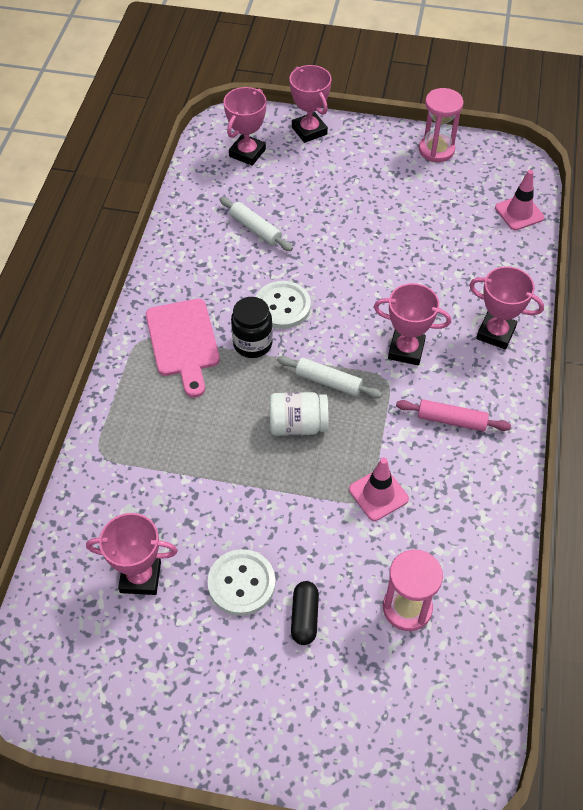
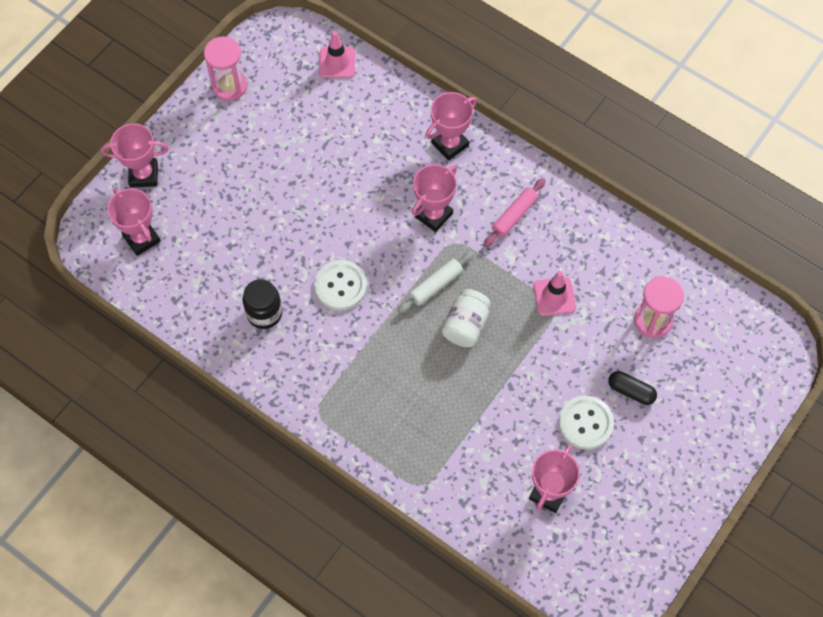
camera: 65 degrees left, 10 degrees up
pink cutting board [146,299,220,398] -> none
white rolling pin [220,197,293,251] -> none
black jar [231,297,273,358] -> black jar moved to [242,279,282,329]

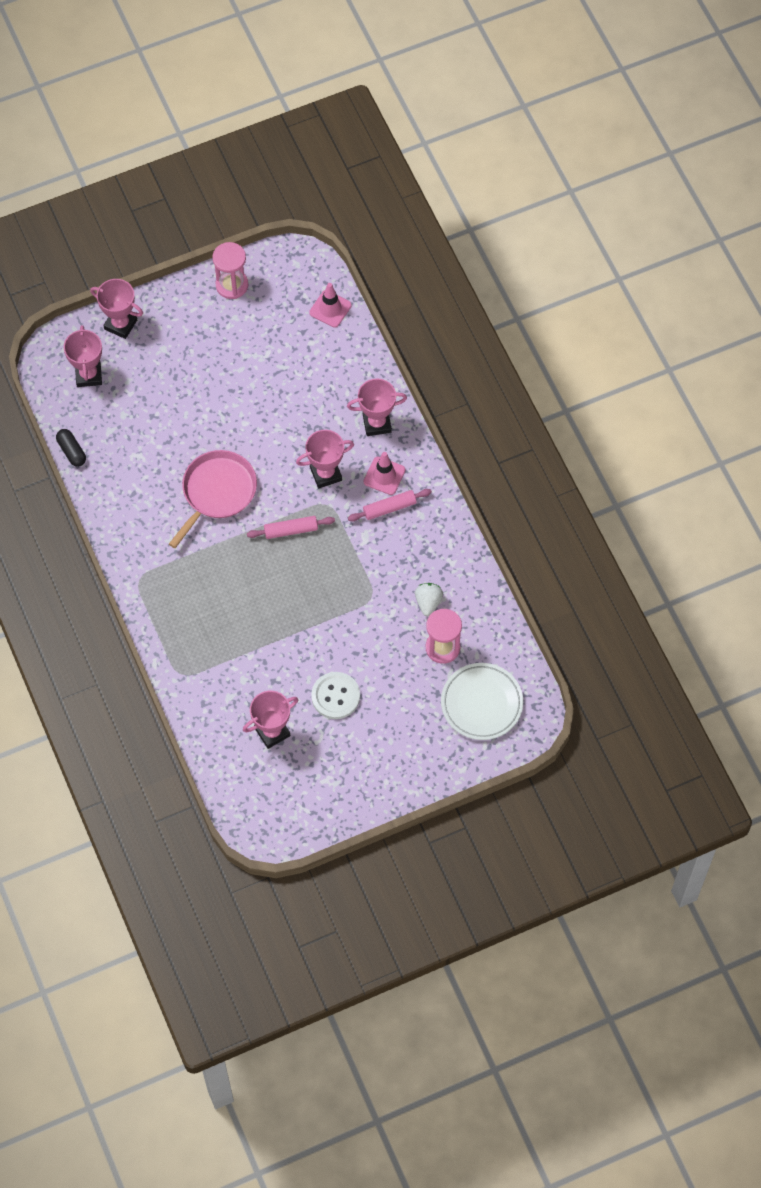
camera: 30 degrees right, 0 degrees up
black jar [242,279,282,329] -> none
white button [314,260,367,310] -> pink pan [169,450,257,548]
white rolling pin [398,251,474,313] -> pink rolling pin [247,516,335,539]
white jar [442,289,491,347] -> none
pink traffic cone [533,271,576,316] -> pink traffic cone moved to [363,452,405,495]
black capsule [608,371,657,405] -> black capsule moved to [56,429,86,467]
none -> white strawberry [415,583,443,616]
none -> white plate [441,663,523,740]

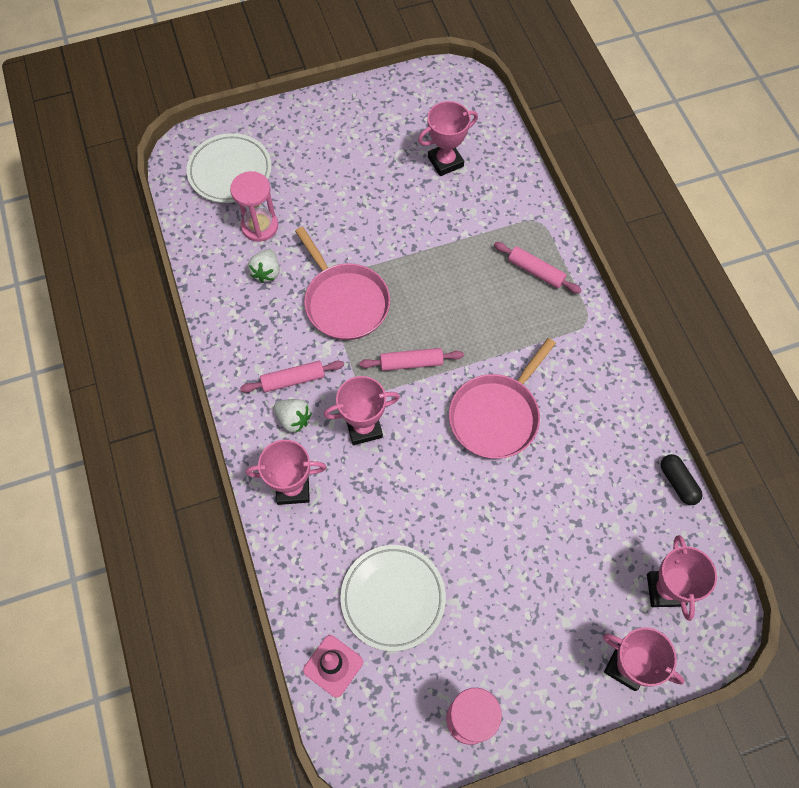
camera: 175 degrees left, 0 degrees up
white button [311,672,360,719] -> none
pink traffic cone [363,452,405,495] -> white strawberry [274,399,312,433]
none -> pink pan [295,227,390,340]
none -> white plate [340,545,446,651]
none -> pink rolling pin [494,242,582,294]

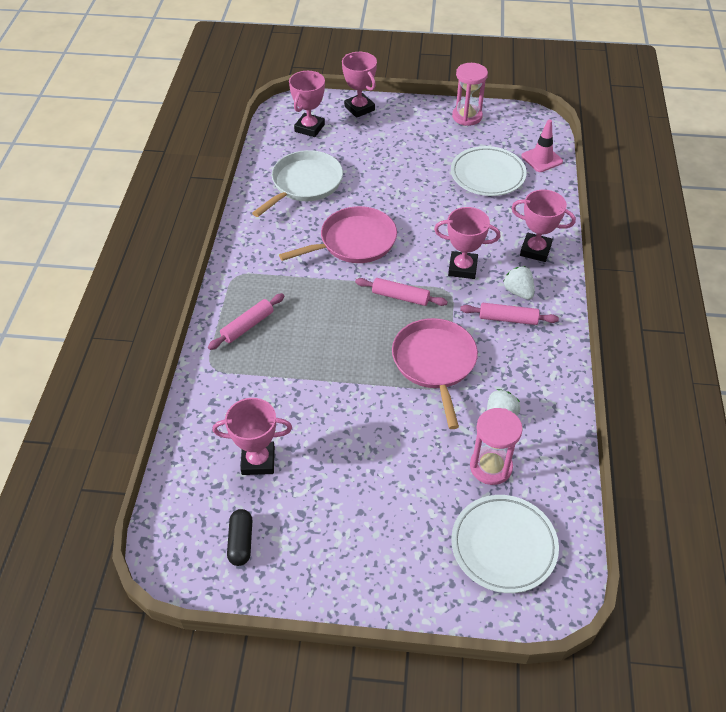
camera: 155 degrees left, 15 degrees down
pink rolling pin [494,242,582,294] -> pink rolling pin turned 75 degrees clockwise [208,293,284,350]
black capsule [661,454,703,505] -> black capsule moved to [227,509,252,566]
none -> white pan [252,150,343,217]

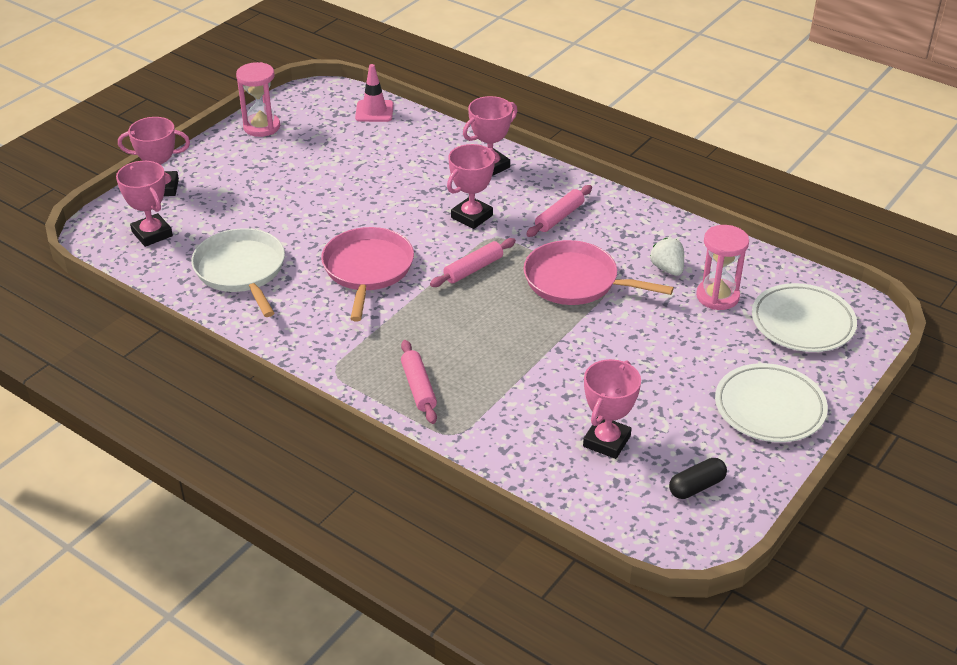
camera: 60 degrees left, 10 degrees down
black capsule [227,509,252,566] -> black capsule turned 60 degrees counterclockwise [669,458,727,499]
white plate [451,146,527,196] -> white plate moved to [715,363,828,442]
white strawberry [503,266,534,300] -> none

